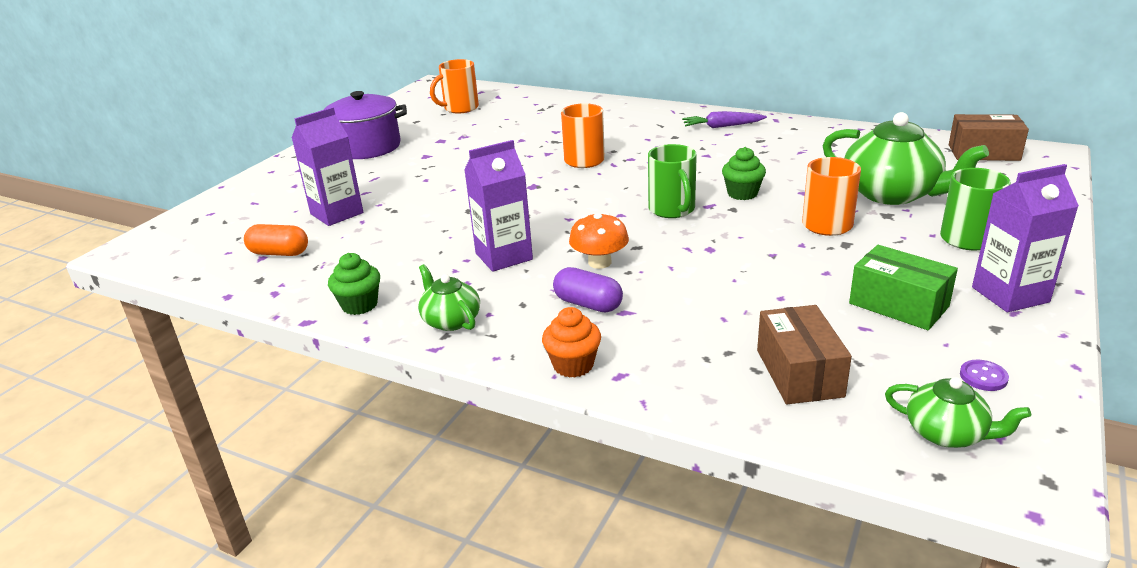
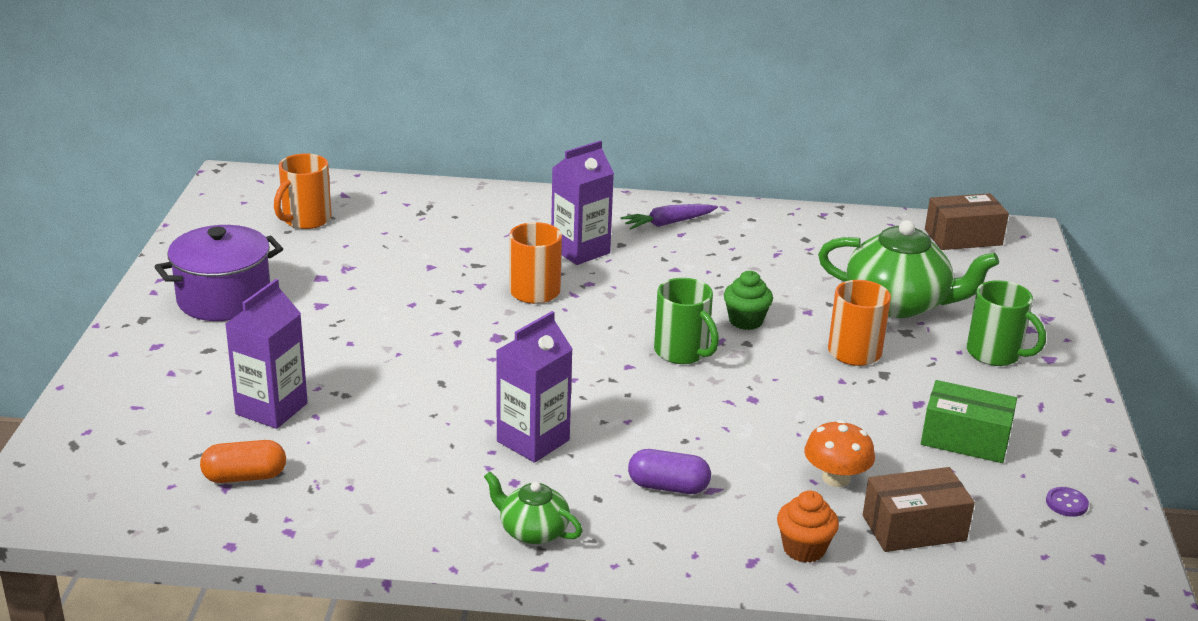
camera: 25 degrees left, 0 degrees up
green cupcake [328,253,380,315] -> none
orange cupcake [542,307,601,378] -> orange cupcake moved to [777,490,839,563]
orange mushroom [569,212,629,269] -> orange mushroom moved to [804,420,875,487]
brown box [757,305,852,404] -> brown box turned 75 degrees counterclockwise [863,467,975,552]
green teapot [885,377,1031,448] -> none
purple carton [972,164,1079,312] -> purple carton moved to [551,140,614,265]

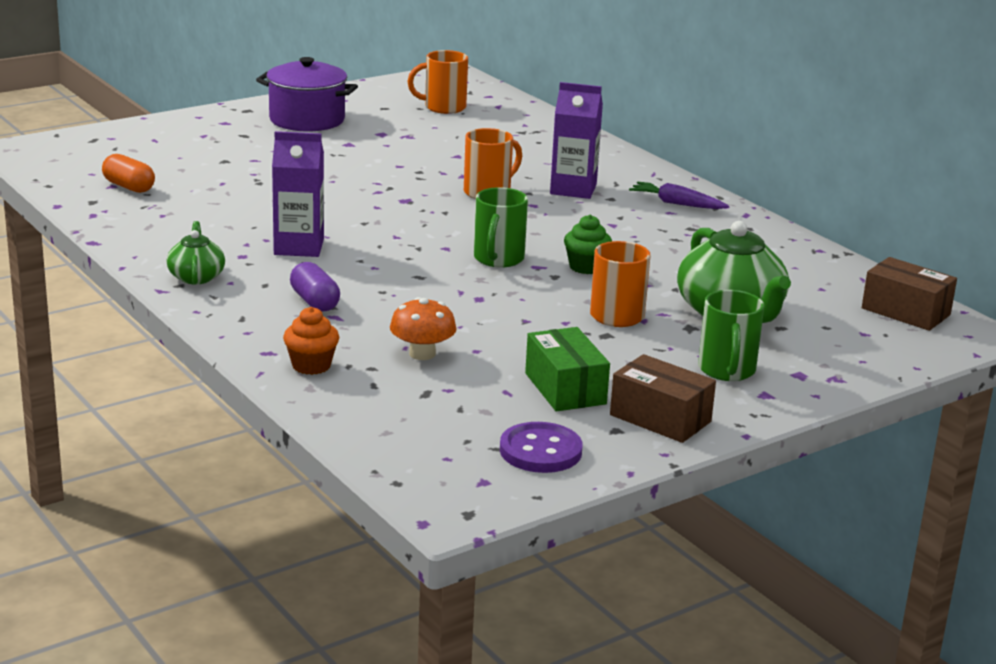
camera: 50 degrees right, 5 degrees down
purple carton [225,279,308,429] -> none
brown box [863,467,975,552] -> brown box moved to [610,354,716,443]
purple button [1046,487,1089,517] -> purple button [500,422,583,473], size x1.95

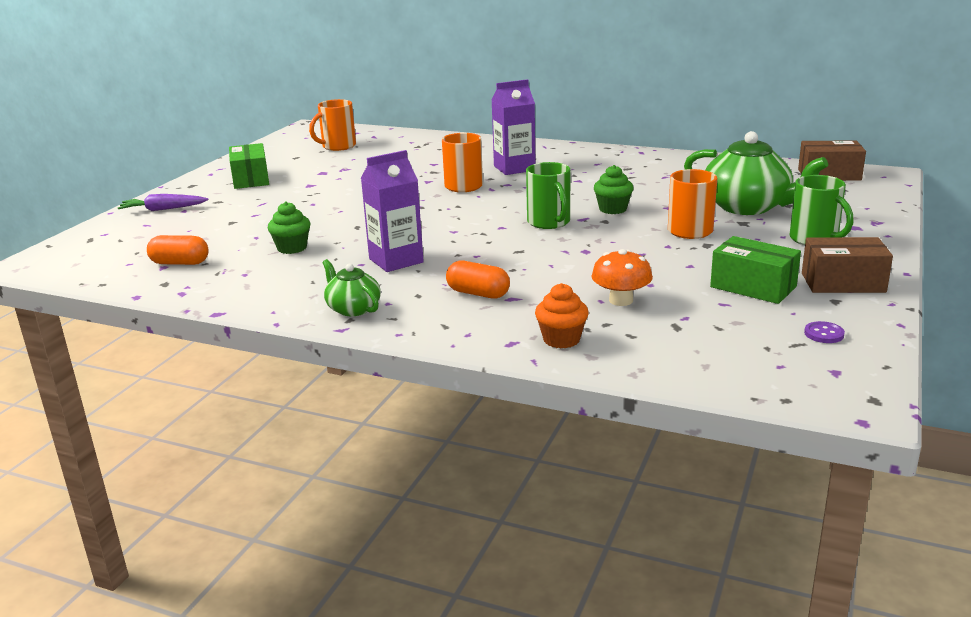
camera: 30 degrees left, 0 degrees up
purple pot [256,57,358,132] -> green box [229,143,269,189]
purple capsule [290,262,340,311] -> orange capsule [446,260,510,299]
purple button [500,422,583,473] -> purple button [804,321,845,343], size x0.51
purple carrot [629,182,729,209] -> purple carrot moved to [118,194,209,211]
none -> green cupcake [268,202,310,254]

